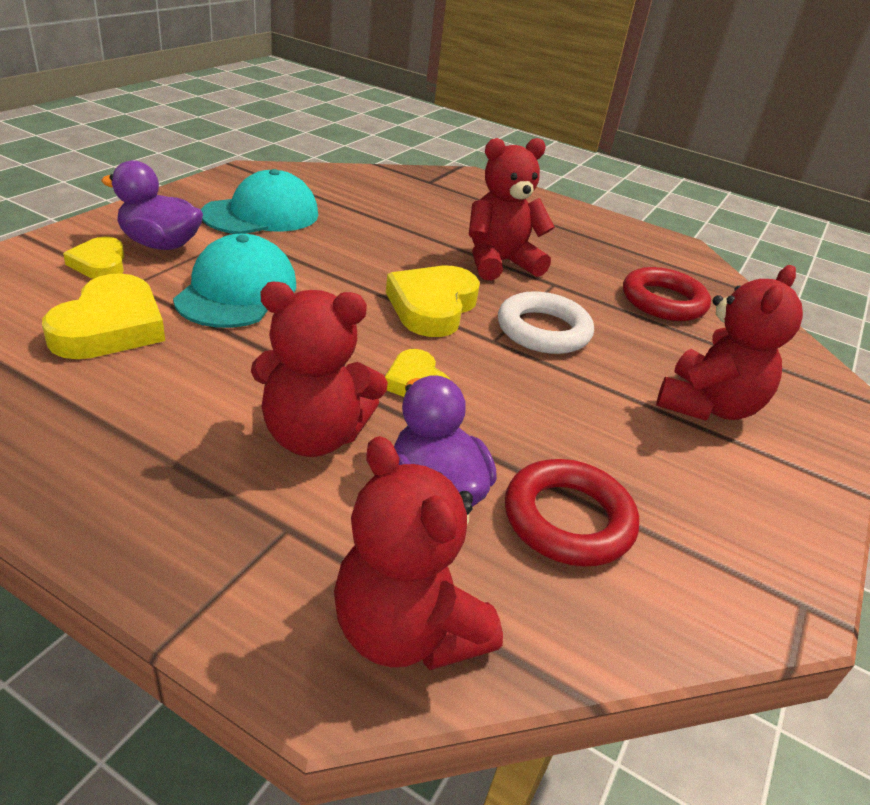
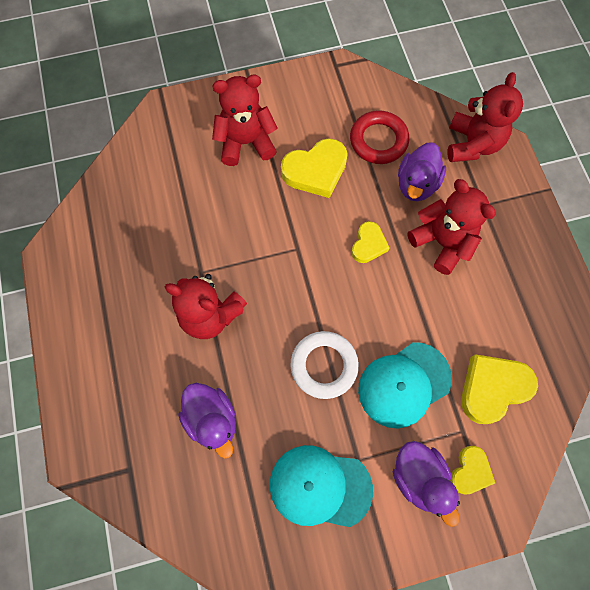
camera: 130 degrees left, 35 degrees up
yellow heart [386,266,480,337] -> yellow heart moved to [281,138,348,198]
white ring [498,291,594,354] -> white ring moved to [290,331,359,399]
red ring [623,267,711,321] -> none
none -> purple duck [178,383,236,458]

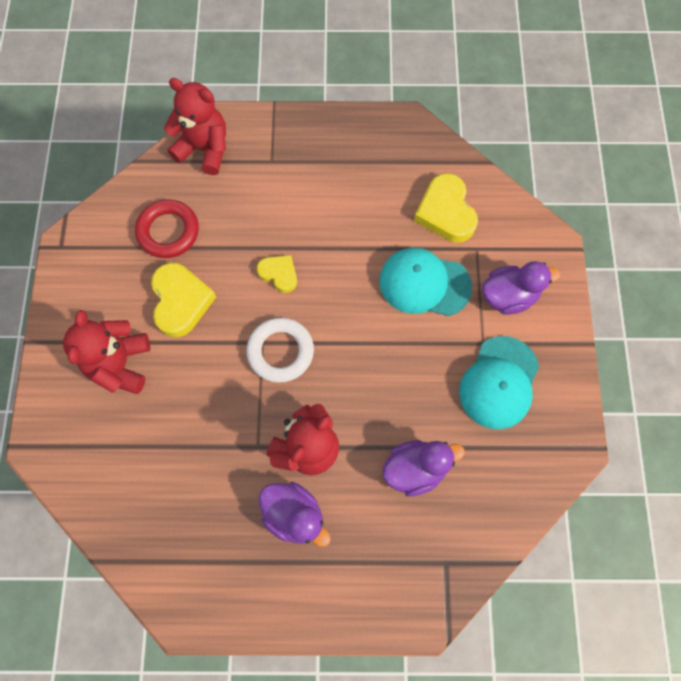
camera: 75 degrees left, 0 degrees up
white ring [290,331,359,399] -> white ring moved to [247,318,314,383]
turquoise cap [358,342,452,428] -> turquoise cap turned 120 degrees clockwise [379,248,472,316]
purple duck [398,142,446,201] -> purple duck moved to [259,482,331,547]
red teddy bear [407,179,496,275] -> none
yellow heart [450,446,495,495] -> none

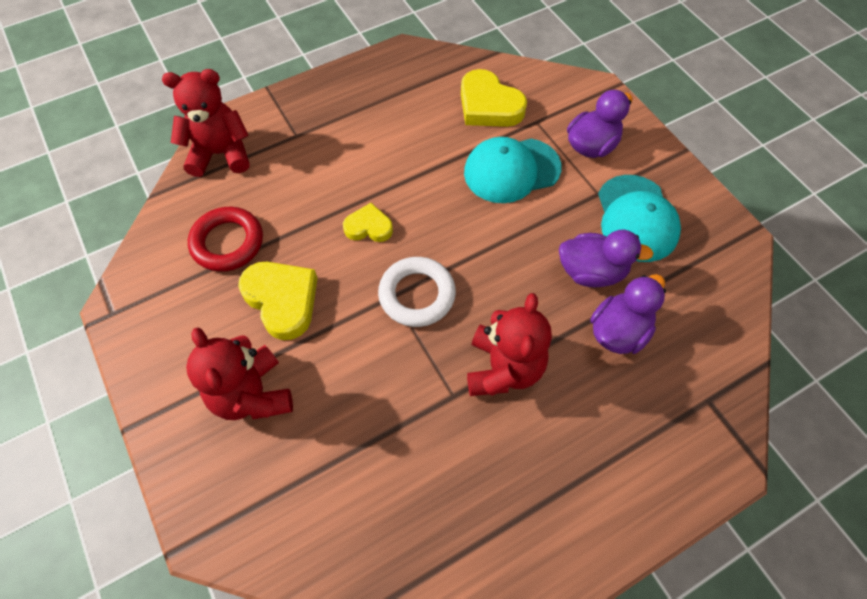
camera: 30 degrees left, 10 degrees down
purple duck [259,482,331,547] -> purple duck moved to [559,230,654,287]

